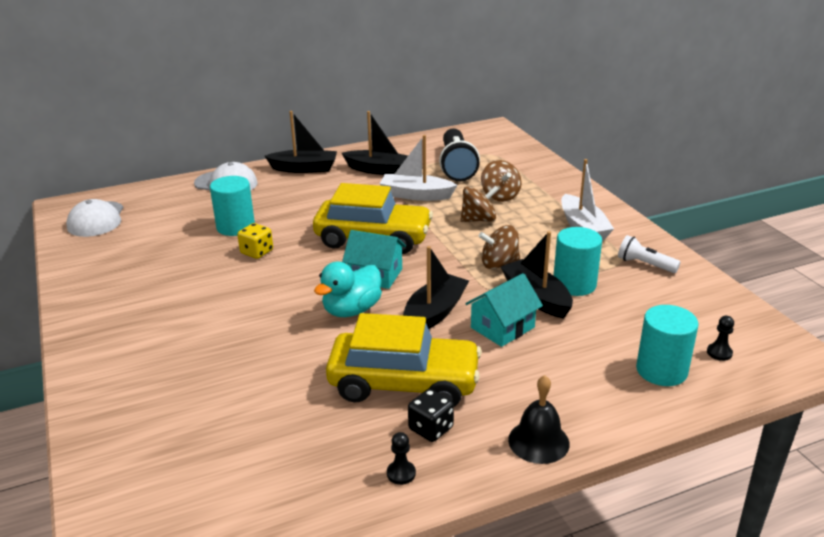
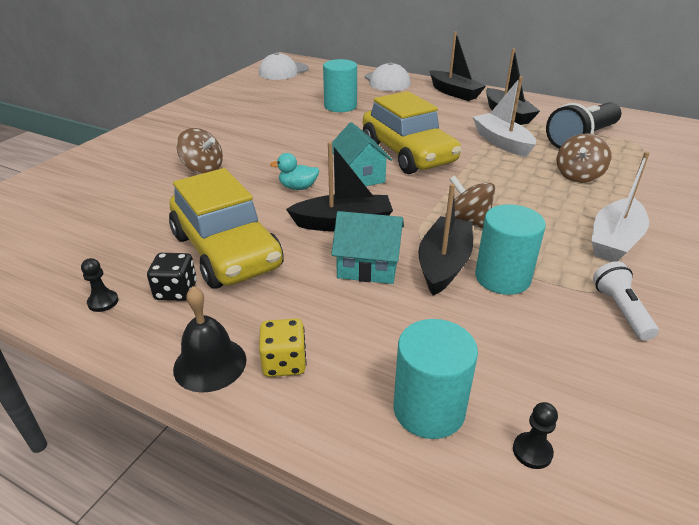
camera: 50 degrees right, 5 degrees up
yellow dice [237,223,273,259] -> yellow dice moved to [259,319,307,377]
turquoise duck [314,261,382,317] -> turquoise duck [270,153,320,190], size x0.61
brown spinning top [461,186,499,222] -> brown spinning top moved to [176,128,223,174]

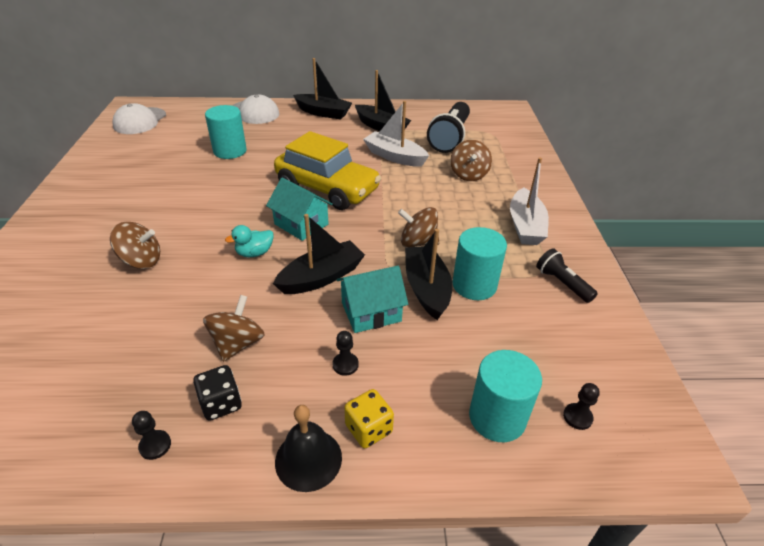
camera: 30 degrees left, 5 degrees up
yellow car [169,168,284,289] -> brown spinning top [203,295,265,362]
white flashlight [593,261,659,341] -> black flashlight [536,248,598,303]
none -> black pawn [333,331,359,376]

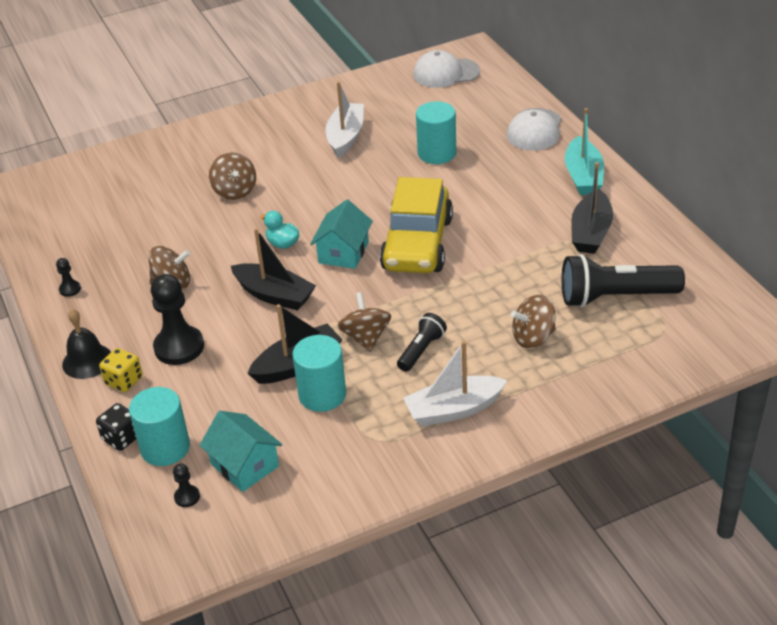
camera: 70 degrees right, 0 degrees up
black dice [193,365,242,421] -> black dice moved to [96,403,136,451]
black boat [293,58,352,119] -> turquoise boat [565,108,604,195]
black pawn [333,331,359,376] -> black pawn [151,274,204,365], size x2.20
turquoise house [336,266,408,333] -> turquoise house moved to [199,411,282,492]
white boat [363,101,429,167] -> white boat moved to [325,82,364,158]
black flashlight [536,248,598,303] -> black flashlight moved to [397,313,447,372]

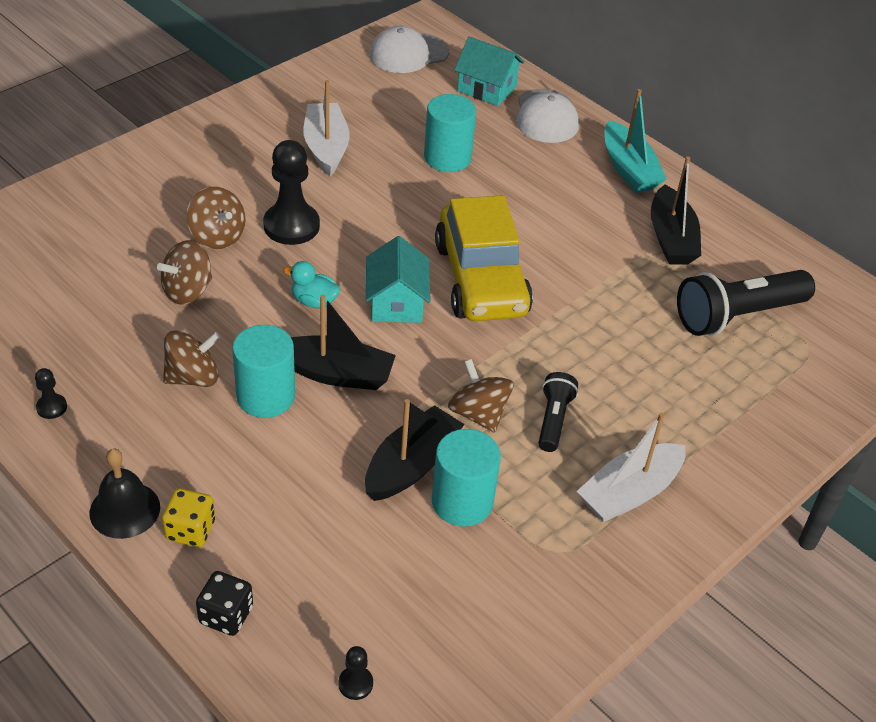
camera: 25 degrees left, 5 degrees up
turquoise cylinder [129,387,190,466] -> turquoise cylinder moved to [232,325,295,418]
black pawn [151,274,204,365] -> black pawn moved to [263,140,320,245]
turquoise house [199,411,282,492] -> turquoise house moved to [454,37,524,106]
brown spinning top [511,295,556,348] -> brown spinning top moved to [157,240,212,305]

